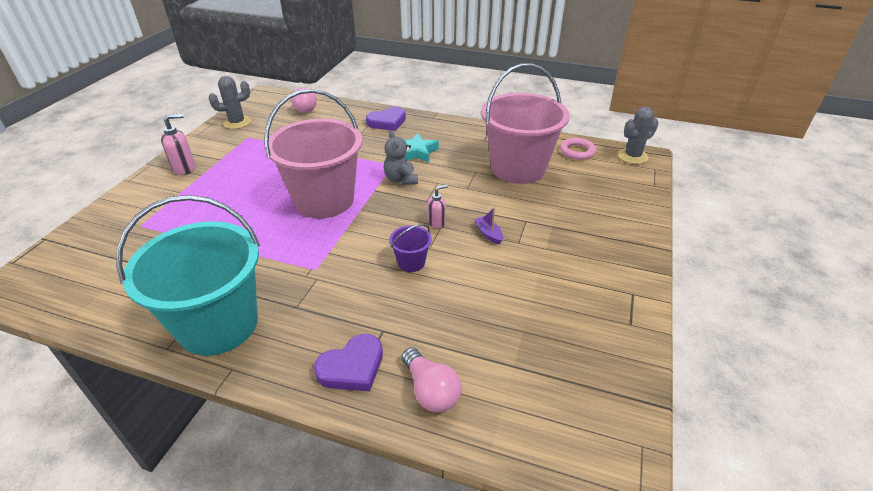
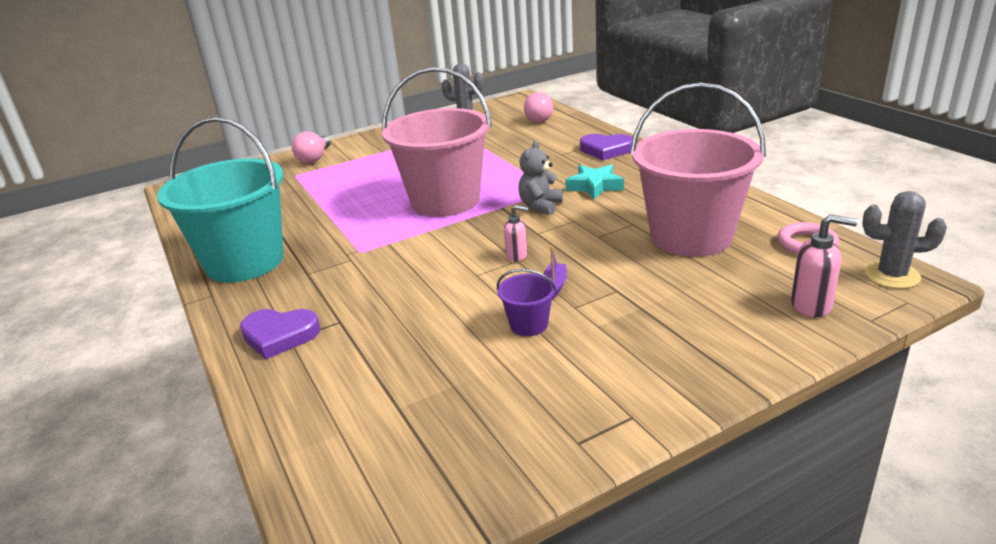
camera: 45 degrees right, 10 degrees down
pink soap dispenser [161,113,195,175] -> pink soap dispenser moved to [791,214,858,317]
purple bucket [389,224,432,272] -> purple bucket moved to [497,269,557,336]
pink light bulb [402,347,461,412] -> pink light bulb moved to [292,131,331,163]

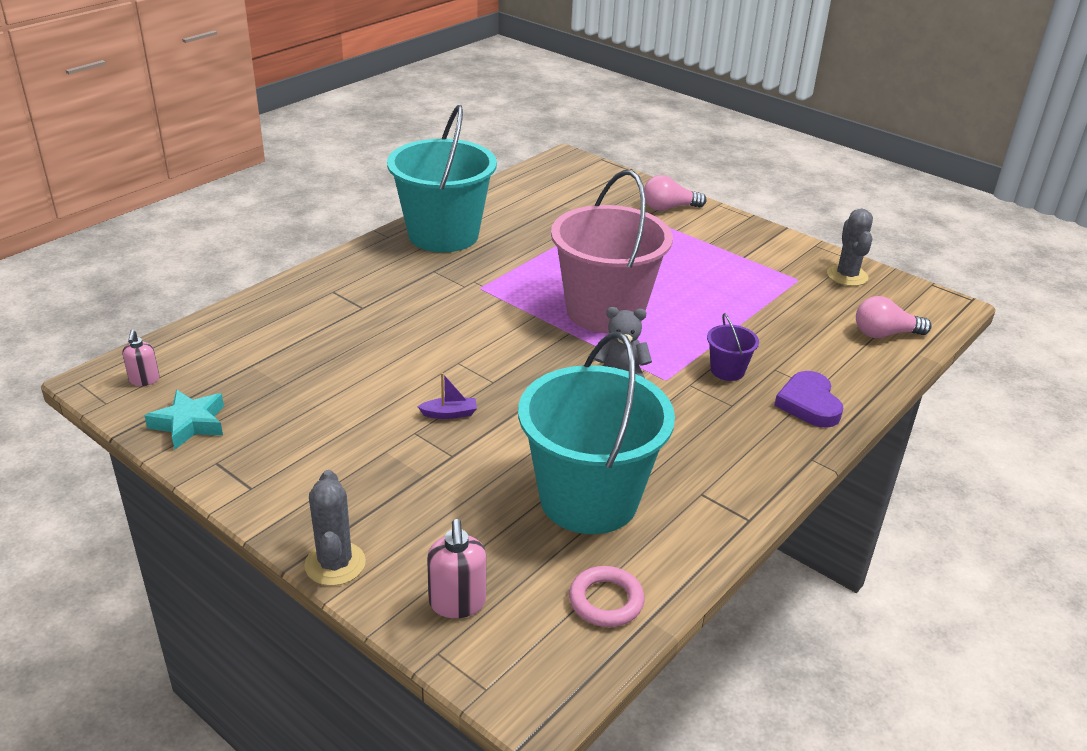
camera: 65 degrees right, 5 degrees up
purple heart [240,309,320,359] -> none
purple bucket [497,269,557,336] -> purple bucket moved to [707,313,759,381]
pink soap dispenser [504,205,529,262] -> pink soap dispenser moved to [123,330,160,386]
turquoise star [565,165,624,199] -> turquoise star moved to [145,390,224,450]
pink bucket [630,83,766,257] -> turquoise bucket [518,331,675,534]
grey cactus [862,191,947,289] -> grey cactus moved to [304,470,366,586]

